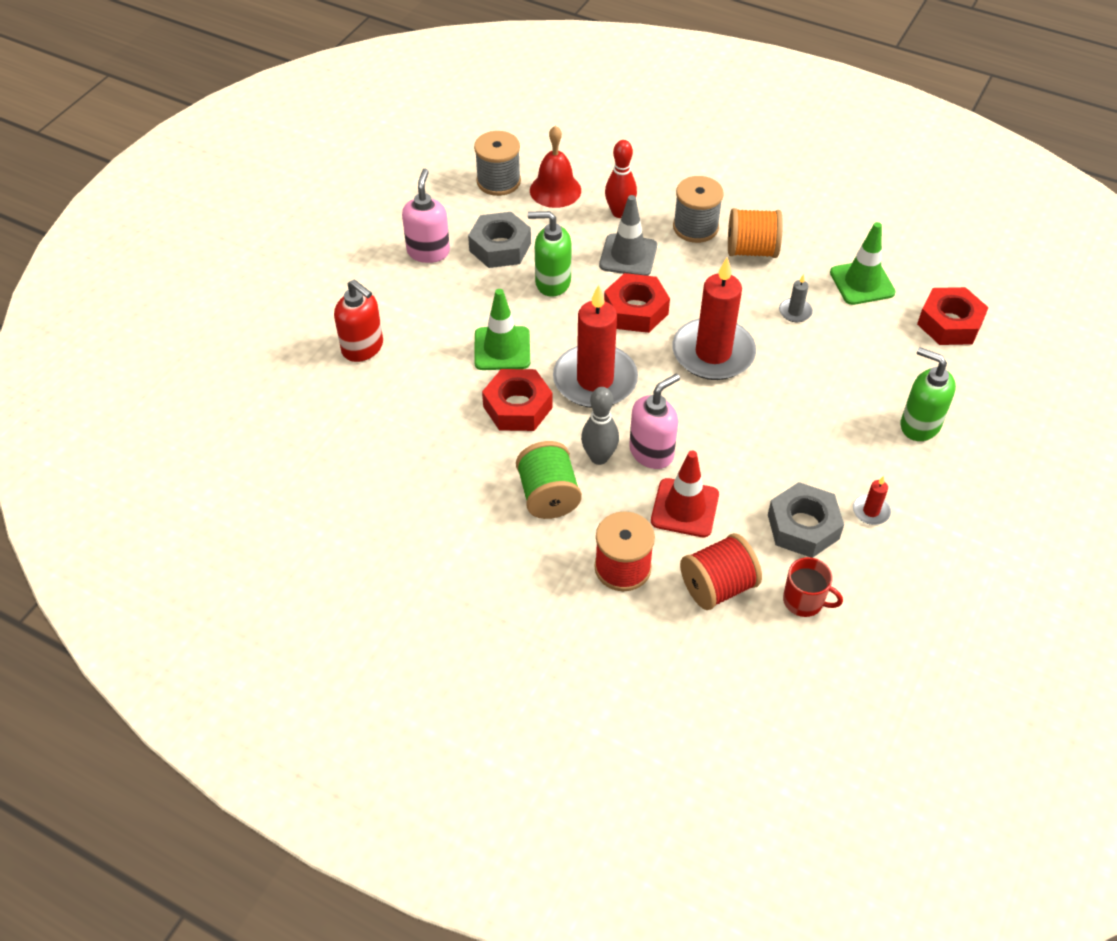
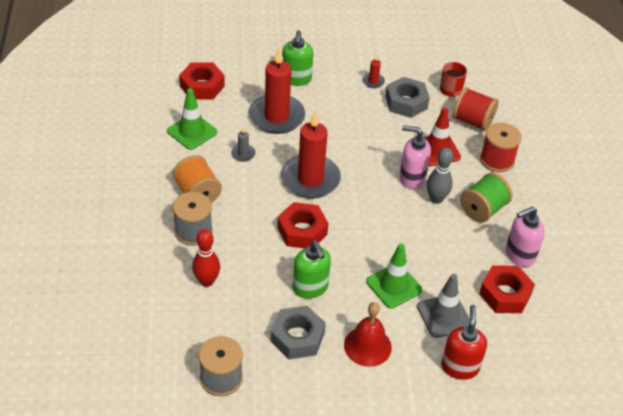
camera: 125 degrees left, 5 degrees down
pink soap dispenser [402,169,450,263] -> pink soap dispenser moved to [506,206,545,267]
red nut [482,369,553,431] -> red nut moved to [479,265,535,313]
red bell [530,125,581,208] -> red bell moved to [344,302,392,367]
red candle [553,284,638,408] -> red candle moved to [249,48,305,134]
grey traffic cone [599,195,657,276] -> grey traffic cone moved to [417,274,470,338]

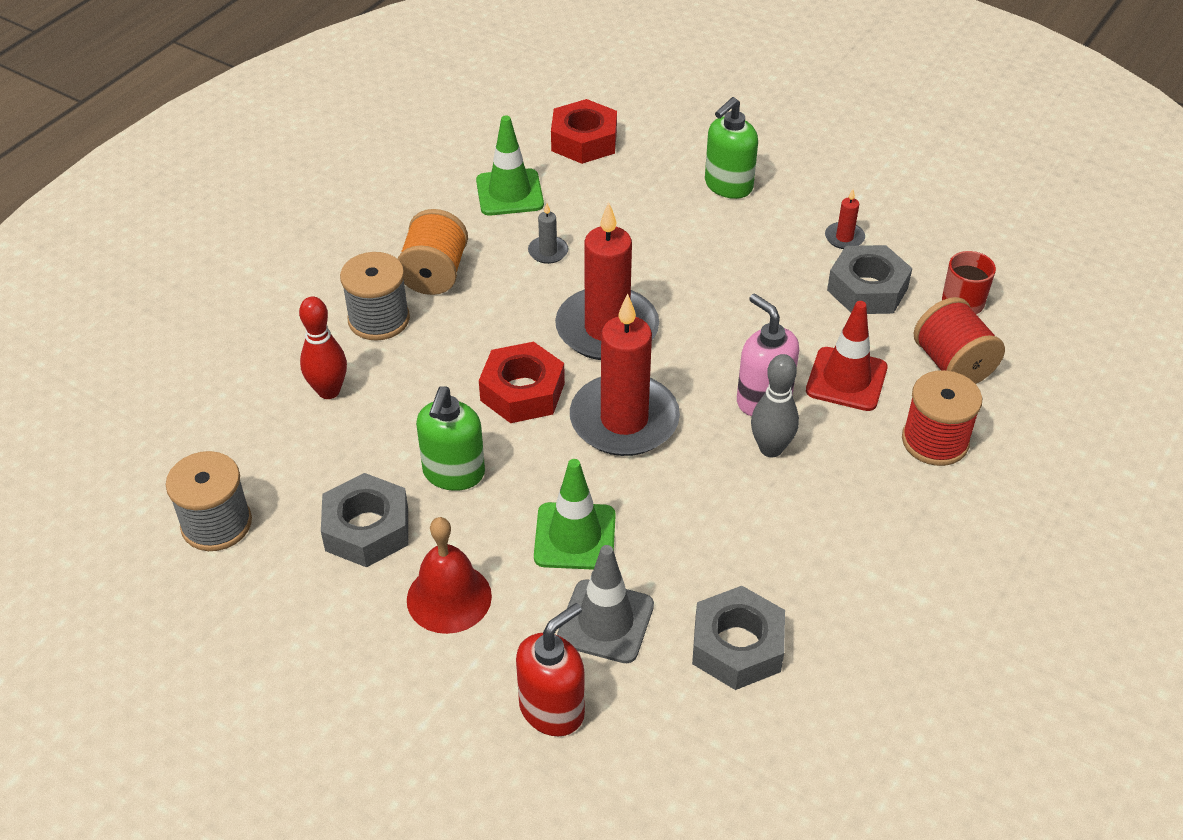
camera: 40 degrees right, 0 degrees up
red candle [249,48,305,134] -> red candle moved to [570,294,680,456]
green spool [460,173,513,223] -> none
red nut [479,265,535,313] -> grey nut [692,586,785,690]
pink soap dispenser [506,206,545,267] -> none

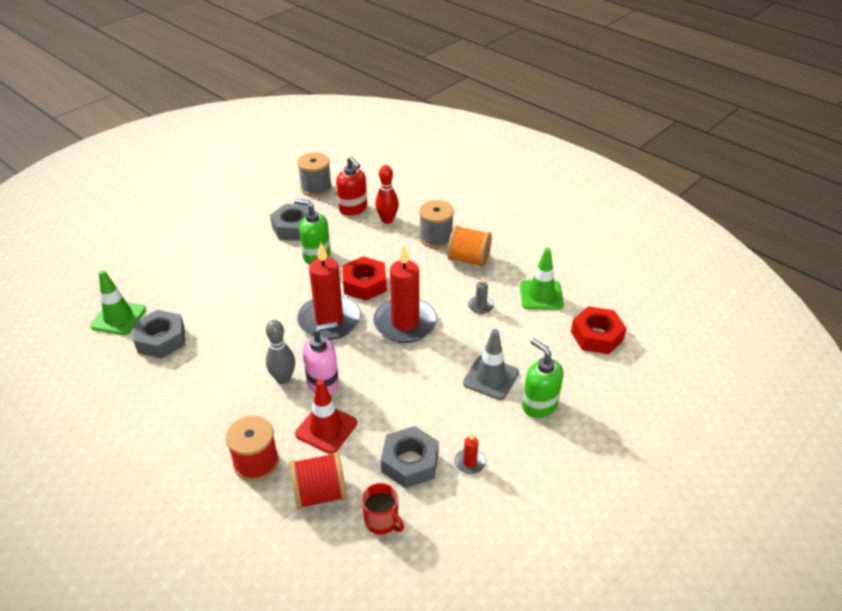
camera: 100 degrees right, 5 degrees down
red bell [407,517,492,634] -> none
red soap dispenser [516,603,585,736] -> red soap dispenser moved to [336,156,367,215]
green traffic cone [534,459,616,570] -> green traffic cone moved to [90,270,146,335]
grey traffic cone [557,545,654,663] -> grey traffic cone moved to [463,329,519,400]

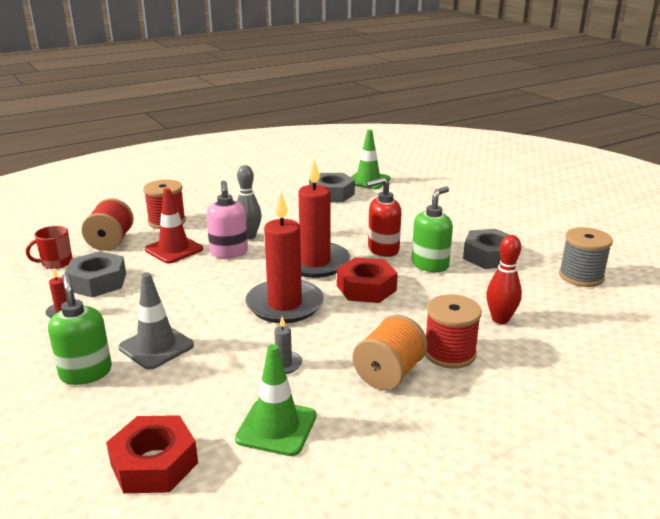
camera: 105 degrees right, 15 degrees down
red soap dispenser [336,156,367,215] -> red soap dispenser moved to [366,177,402,257]
grey spool [419,200,454,248] -> red spool [425,294,482,369]
green soap dispenser [522,338,563,418] -> green soap dispenser turned 90 degrees counterclockwise [48,273,112,385]

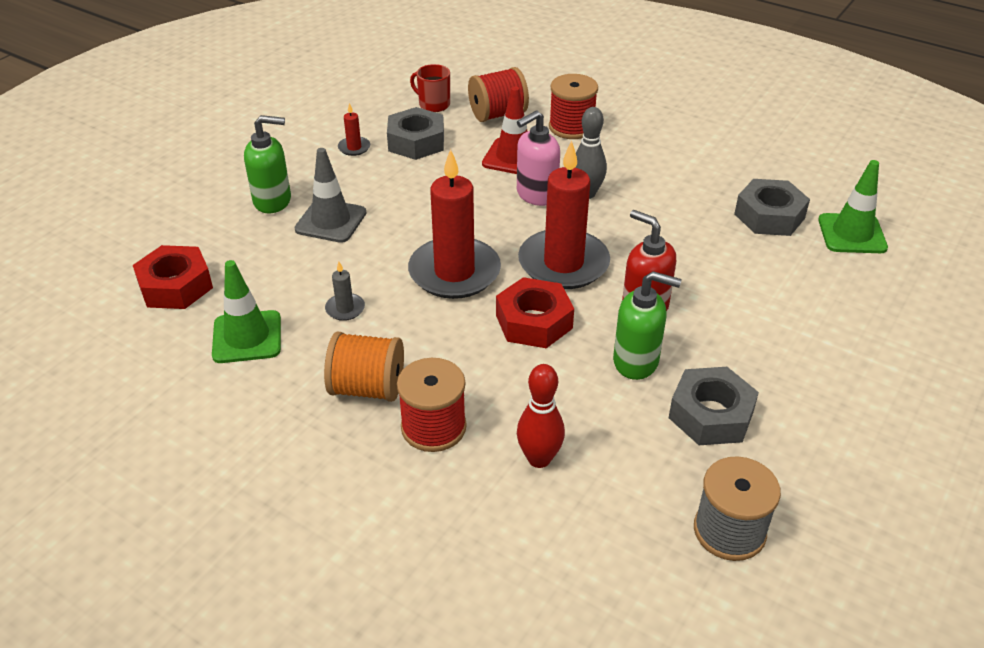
camera: 65 degrees right, 15 degrees up
green soap dispenser [48,273,112,385] -> green soap dispenser turned 45 degrees clockwise [244,115,291,213]

